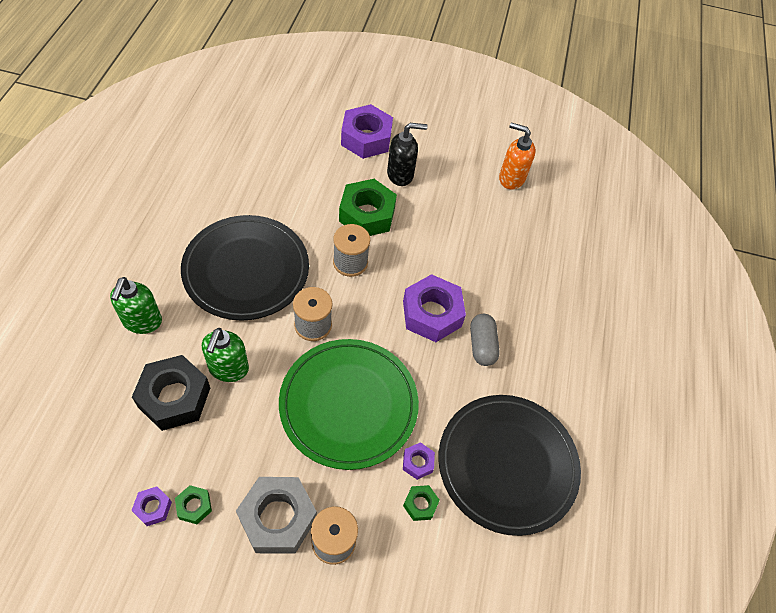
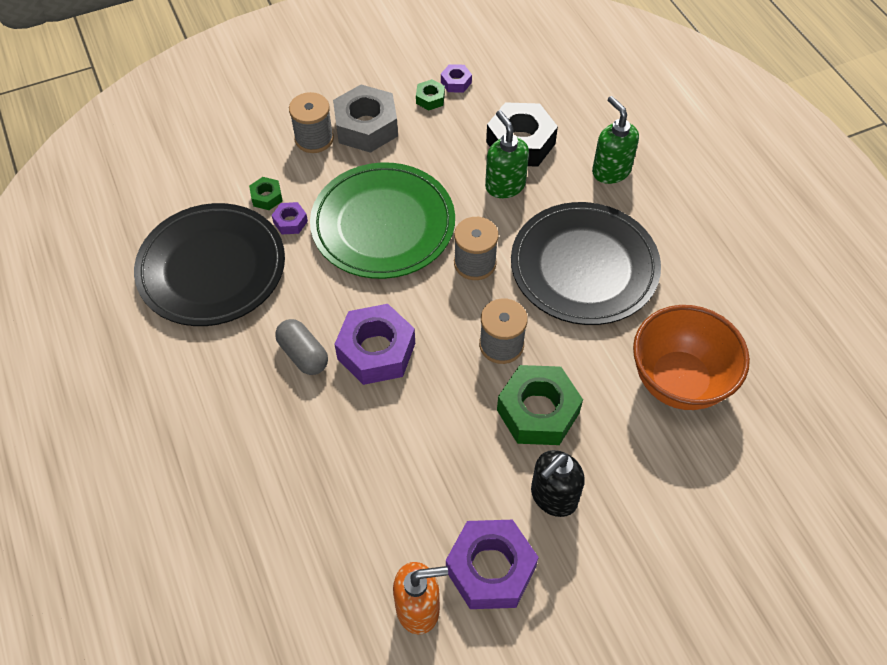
camera: 150 degrees right, 0 degrees up
purple nut [341,104,393,159] -> purple nut moved to [446,520,539,609]
none -> orange bowl [633,305,750,410]

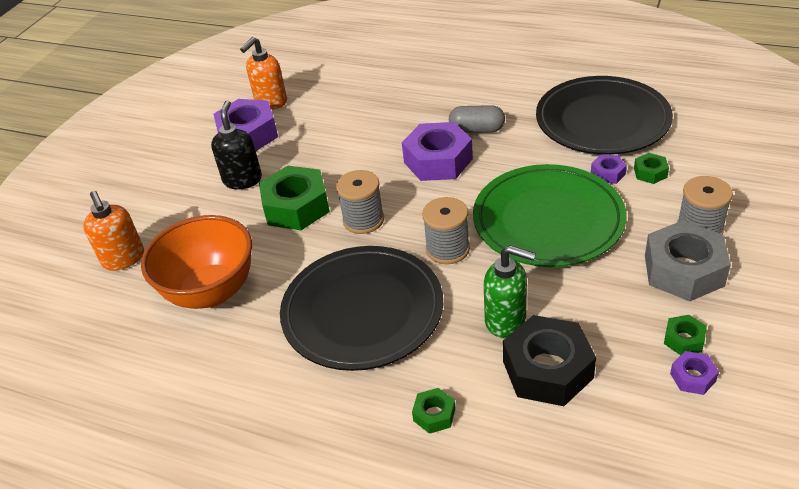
camera: 140 degrees right, 15 degrees down
green soap dispenser [592,96,639,184] -> green nut [412,388,455,434]
none -> orange soap dispenser [83,191,144,271]

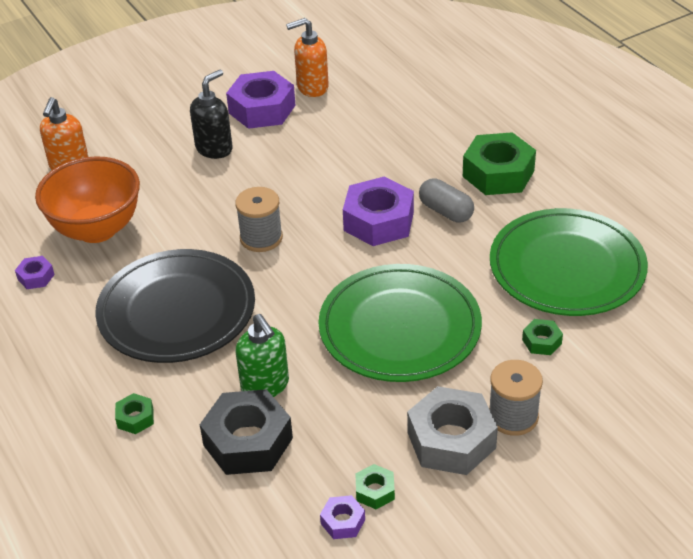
camera: 35 degrees right, 0 degrees up
green nut [259,165,330,230] -> green nut moved to [463,132,536,195]
grey spool [422,197,470,264] -> none
black plate [536,76,673,155] -> green plate [490,208,648,316]
purple nut [591,155,627,184] -> purple nut moved to [15,256,55,289]

